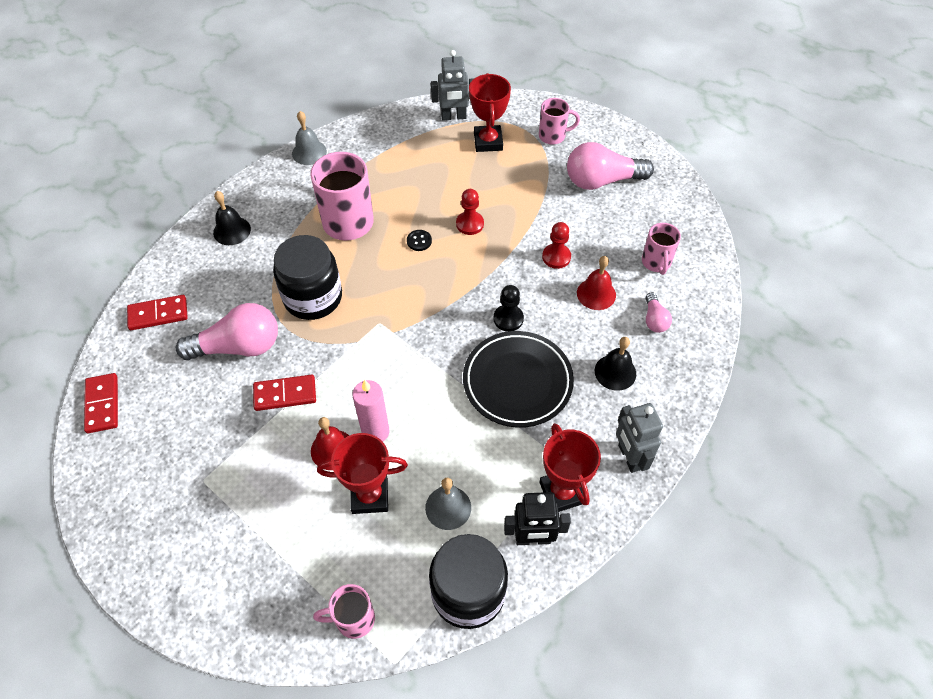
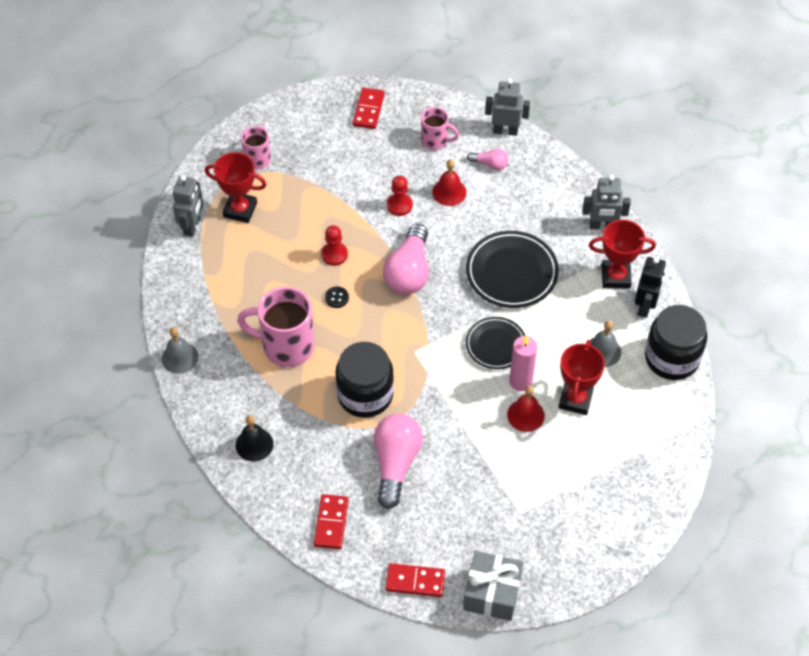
camera: 70 degrees left, 0 degrees up
red domino [253,375,316,411] -> red domino moved to [353,88,385,129]
pink mug [313,584,375,639] -> none
black pawn [493,285,524,332] -> none
pink light bulb [567,142,654,190] -> pink light bulb moved to [383,224,429,295]
black bell [595,337,636,391] -> none
none -> grey gift [463,551,523,621]
none -> black plate [466,317,525,369]
none -> grey robot [485,78,530,136]

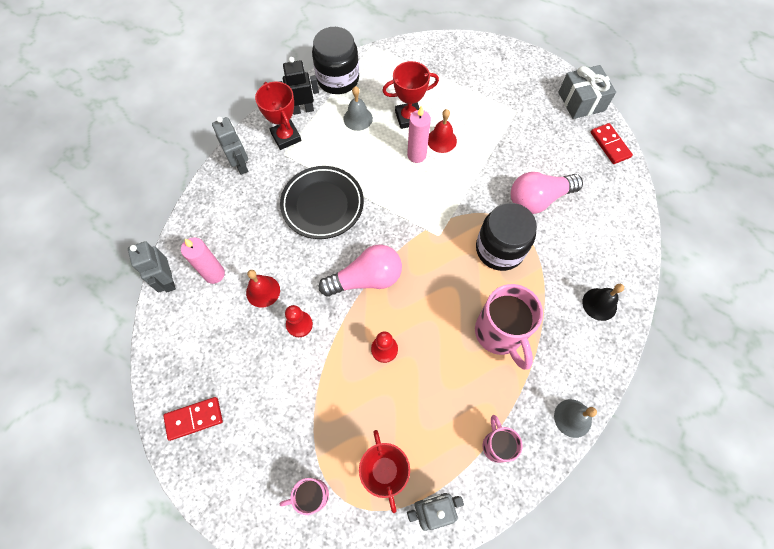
camera: 120 degrees left, 10 degrees up
red domino [314,494,349,549] -> none
black button [325,287,349,308] -> none
pink mug [421,107,459,150] -> pink mug moved to [482,415,523,463]
black plate [466,317,525,369] -> none
pink light bulb [467,149,508,170] -> pink candle [181,238,225,284]

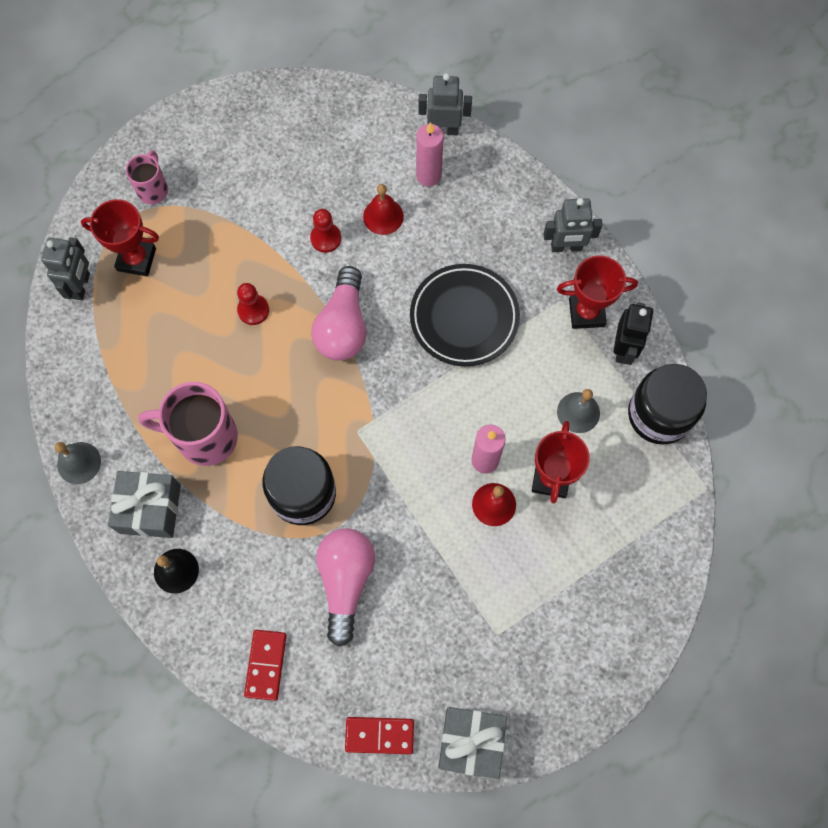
camera: 115 degrees right, 5 degrees up
red domino [163,397,223,441] -> red domino moved to [244,630,287,701]
pink mug [482,415,523,463] -> none
none -> grey gift [108,471,181,538]

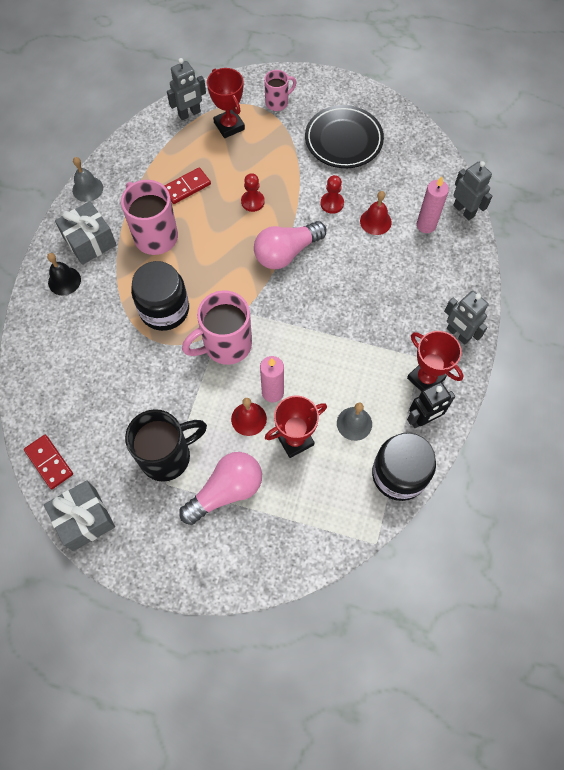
camera: 50 degrees right, 5 degrees down
red domino [244,630,287,701] -> red domino moved to [164,167,211,204]
pink light bulb [316,528,375,647] -> pink light bulb moved to [179,452,262,525]
black plate [410,264,520,366] -> black plate moved to [305,105,384,168]
none -> black mug [125,409,207,482]
none -> pink mug [182,290,252,365]

